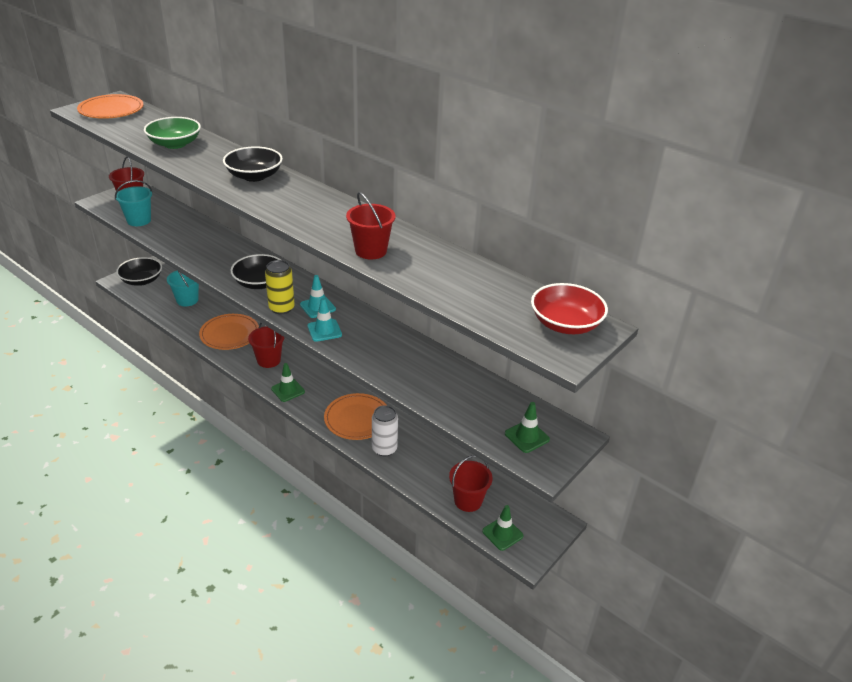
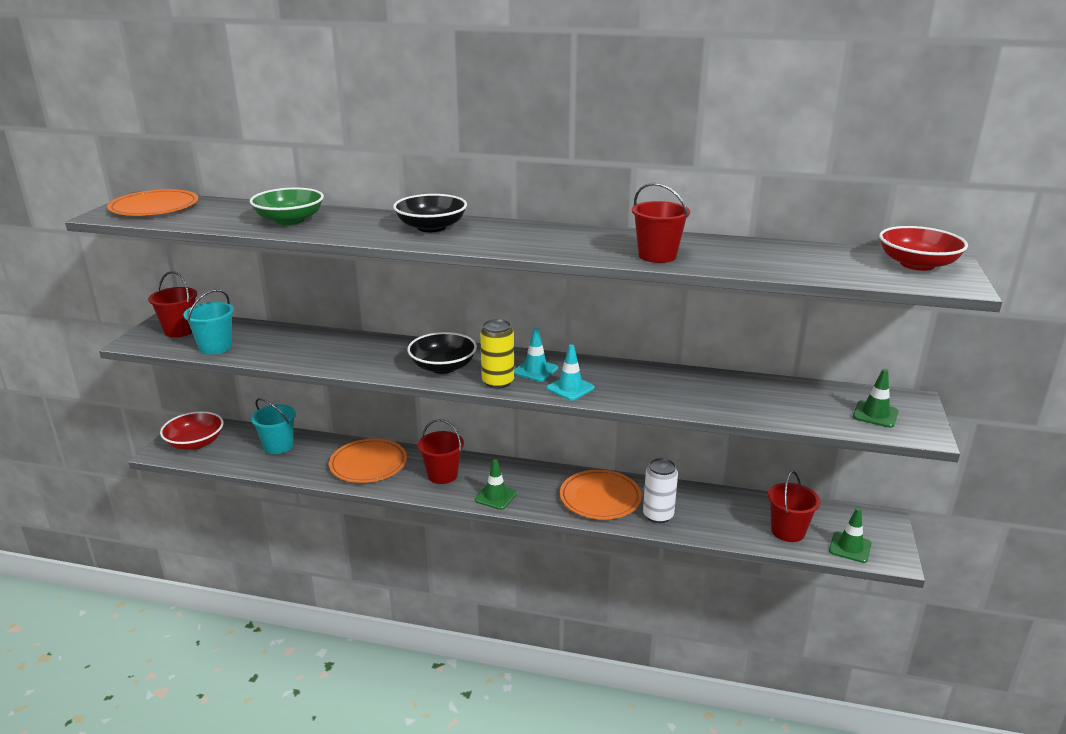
camera: 25 degrees left, 10 degrees down
black bowl [116,257,162,286] -> red bowl [160,411,224,450]

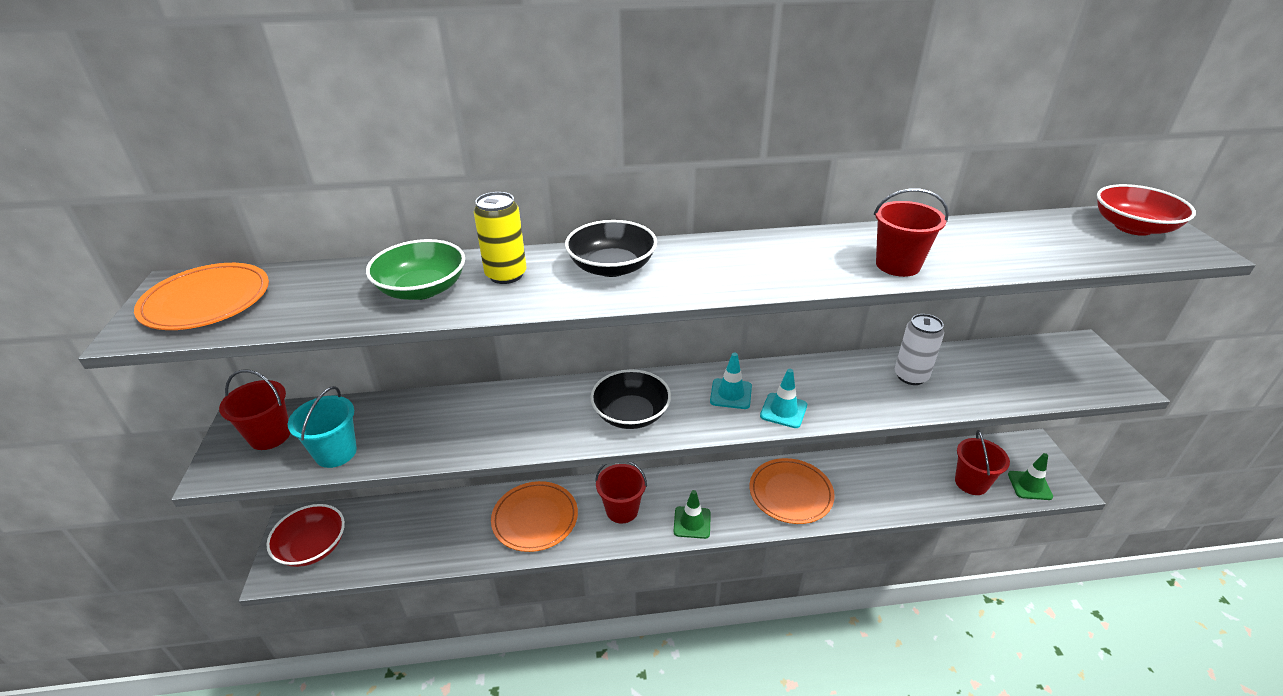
camera: 20 degrees left, 10 degrees up
turquoise bucket [251,398,296,454] -> none
yellow can [480,319,514,389] -> yellow can moved to [474,192,527,284]
white can [643,458,678,523] -> white can moved to [895,314,944,385]
green traffic cone [853,369,899,428] -> none

